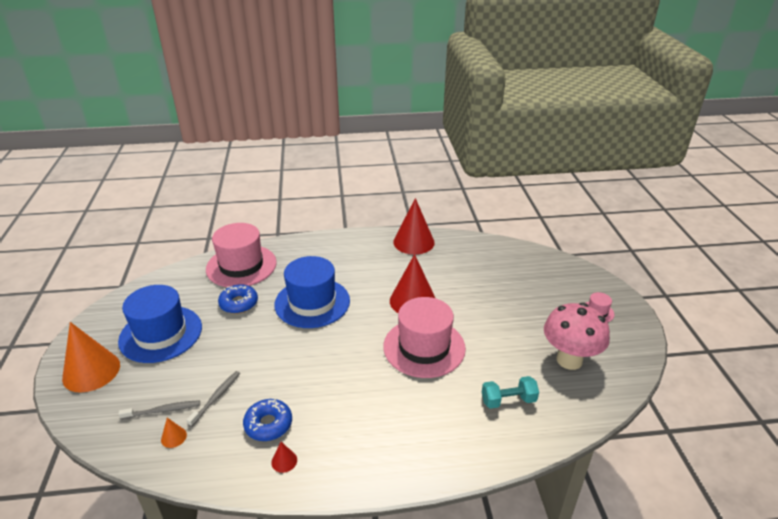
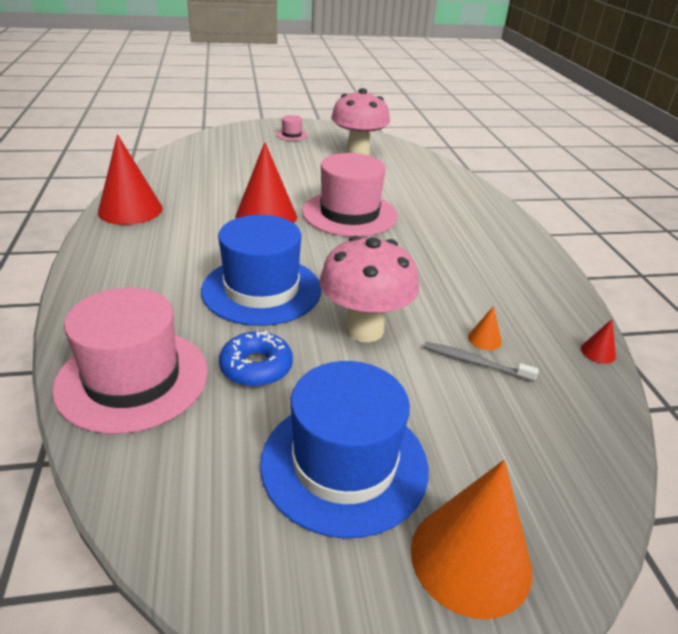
camera: 95 degrees left, 0 degrees up
grey toothbrush [119,400,200,419] -> none
orange cone [161,418,187,448] -> orange cone moved to [468,306,502,350]
blue donut [243,399,292,441] -> none
red cone [271,442,297,473] -> red cone moved to [581,319,616,364]
turquoise dumbbell [482,376,539,409] -> none
none -> pink mushroom [319,236,419,342]

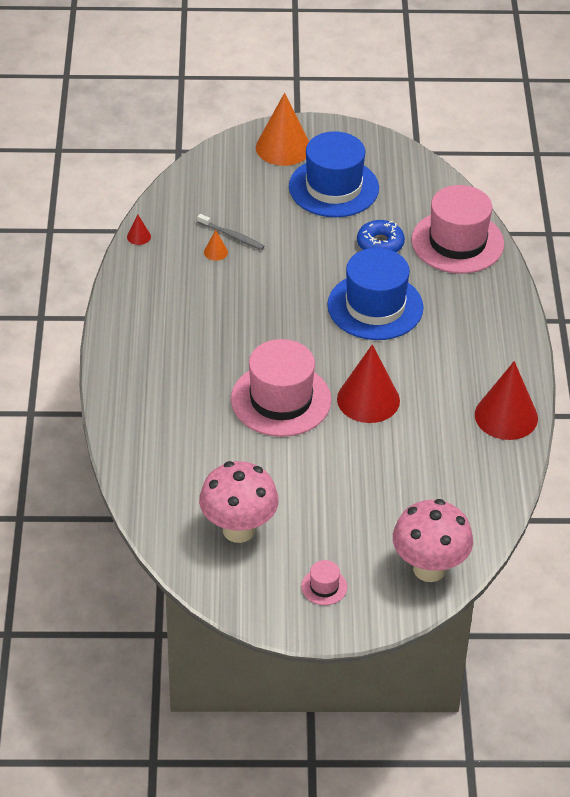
camera: 170 degrees left, 10 degrees up
pink mushroom [319,236,419,342] -> pink mushroom moved to [393,499,473,582]

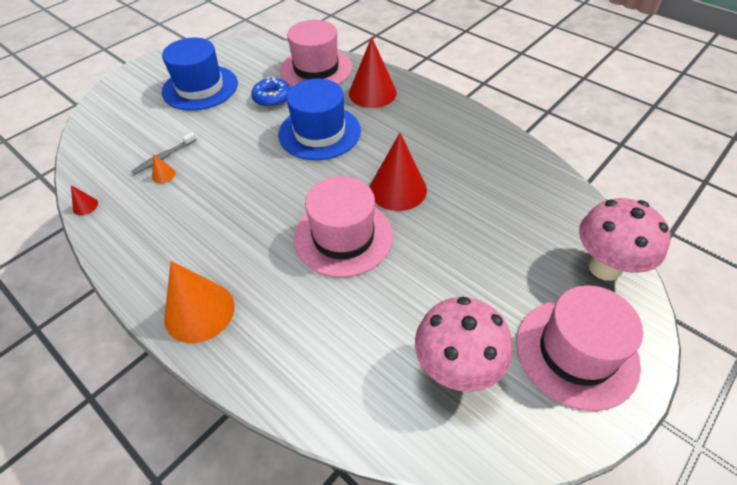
camera: 45 degrees left, 5 degrees up
grey toothbrush [197,214,265,250] -> grey toothbrush turned 150 degrees clockwise [132,132,196,175]
orange cone [256,93,309,166] -> orange cone moved to [164,261,234,343]
pink hat [301,560,347,605] -> pink hat [516,285,643,411], size x2.37
red cone [475,361,538,440] -> red cone moved to [349,37,397,108]

